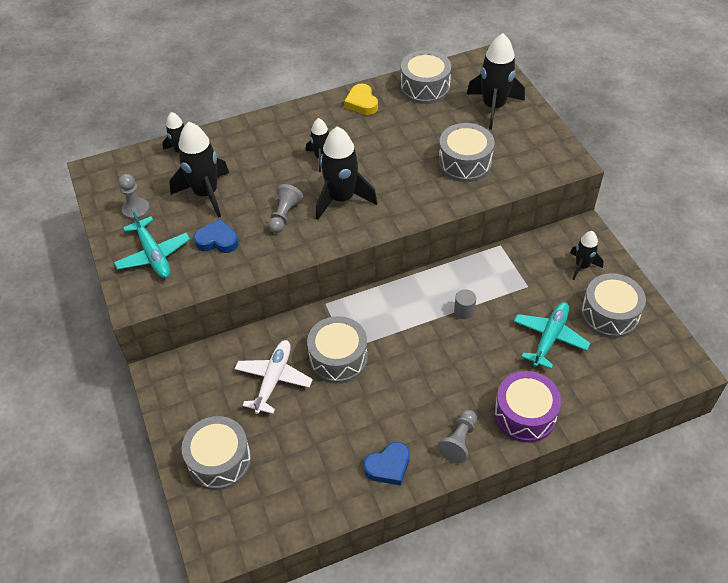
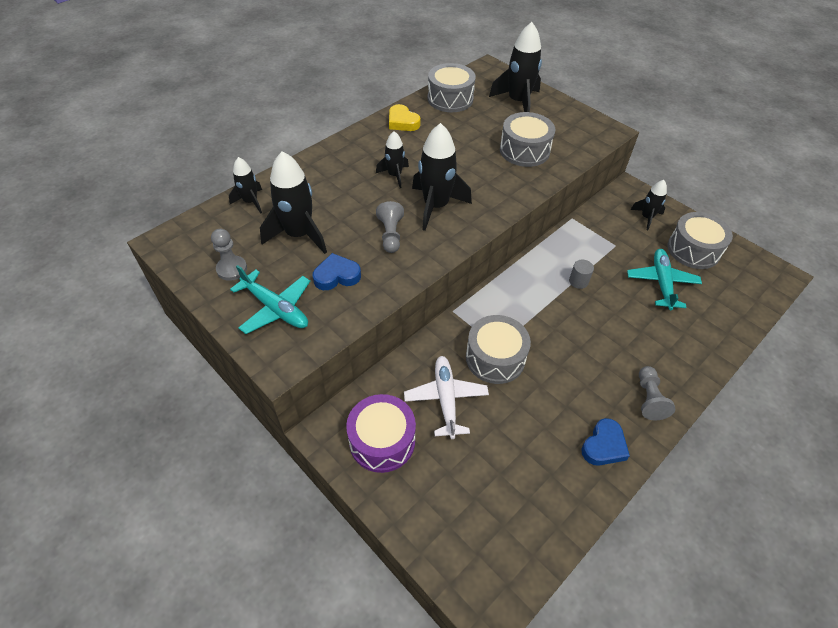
camera: 25 degrees left, 0 degrees up
grey drum [182,416,251,490] -> none
purple drum [494,371,561,443] -> purple drum moved to [346,394,416,473]

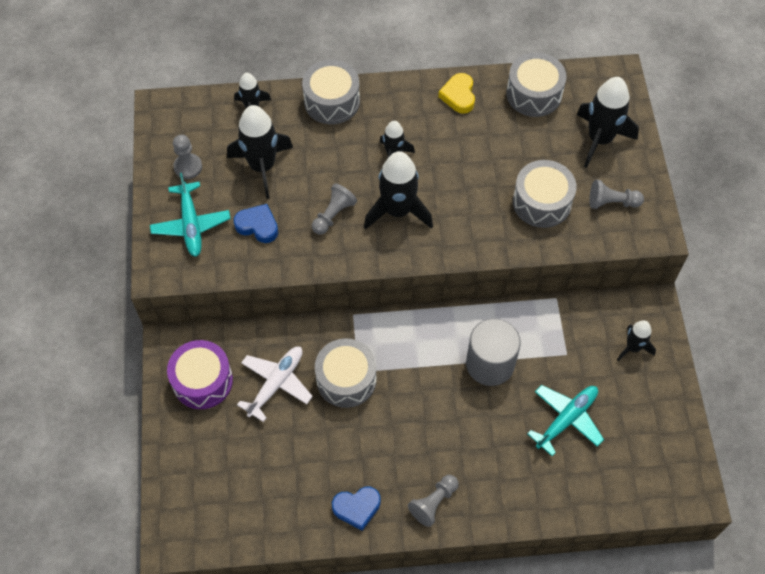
camera: 40 degrees right, 10 degrees up
grey cylinder [569,260,594,289] -> grey cylinder [466,318,521,386], size x2.25
grey drum [668,212,733,269] -> grey drum moved to [302,60,360,124]
none -> grey pawn [589,180,644,209]

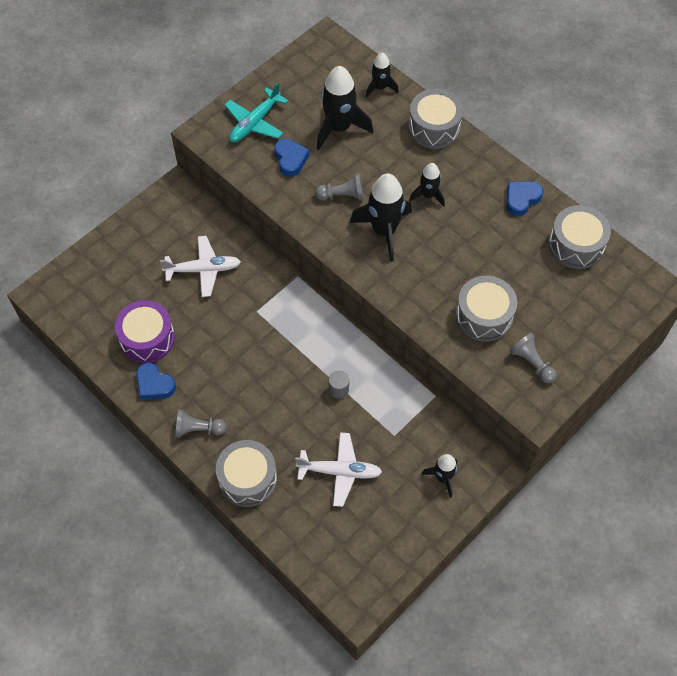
camera: 50 degrees right, 0 degrees up
purple drum [167,340,233,409] -> purple drum moved to [115,300,175,363]
grey pawn [173,135,202,179] -> none
grey drum [315,338,377,408] -> grey drum moved to [216,440,277,507]
yellow heart [438,73,475,114] -> blue heart [506,181,543,216]
grey cylinder [466,318,521,386] -> grey cylinder [329,371,349,399], size x0.44
turquoise plane [527,385,604,456] -> white plane [295,432,382,507]
black rocket [576,77,639,168] -> none

